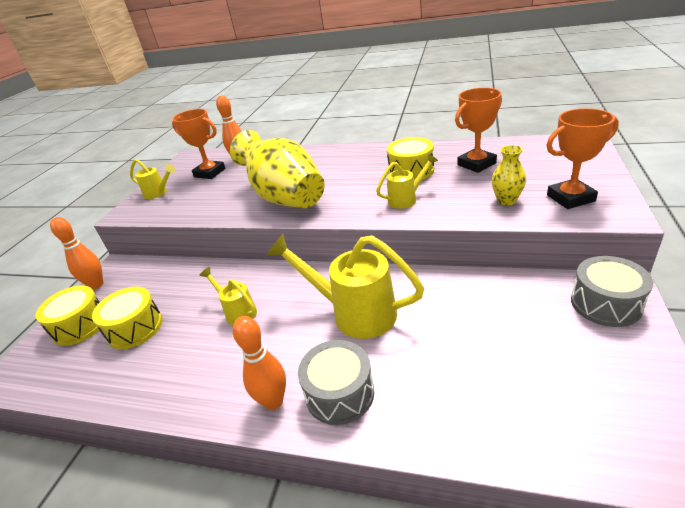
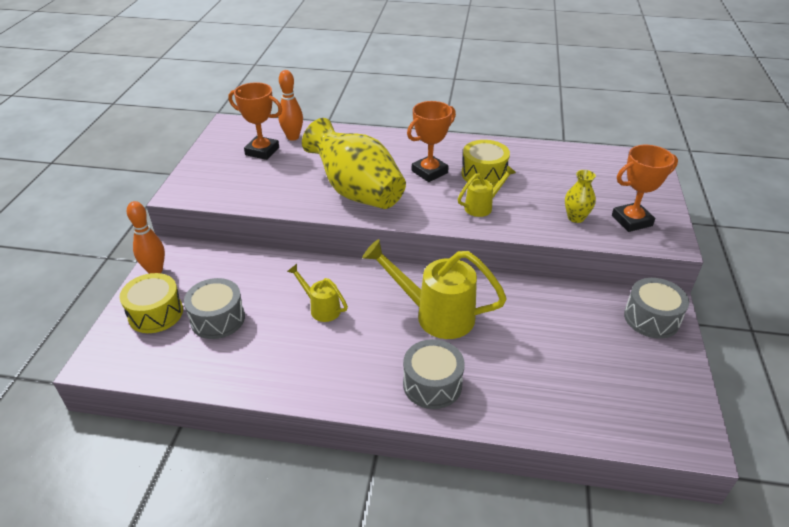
camera: 10 degrees left, 5 degrees up
yellow drum [92,287,163,349] -> grey drum [184,278,245,339]
yellow watering can [130,159,175,199] -> none
orange bowling pin [233,316,286,410] -> none
orange trophy [455,88,502,173] -> orange trophy moved to [407,101,456,182]

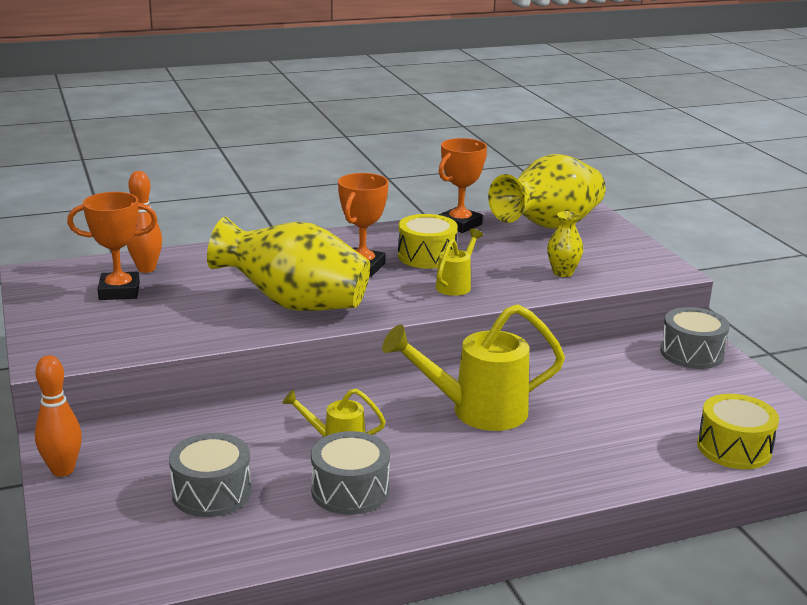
camera: 30 degrees left, 15 degrees down
yellow drum [120,273,183,333] -> yellow drum moved to [697,394,779,469]
grey drum [403,339,465,409] -> grey drum moved to [311,431,390,515]
orange trophy [612,145,678,232] -> orange trophy moved to [439,138,487,233]
none -> yellow vase [488,154,606,229]

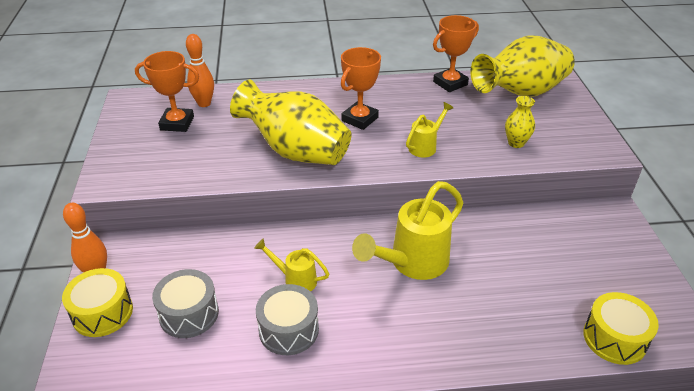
camera: 15 degrees right, 15 degrees up
yellow watering can [382,304,565,431] -> yellow watering can turned 45 degrees counterclockwise [352,181,463,280]
yellow drum [398,214,458,269] -> yellow drum moved to [62,268,133,337]
grey drum [660,307,730,369] -> none

